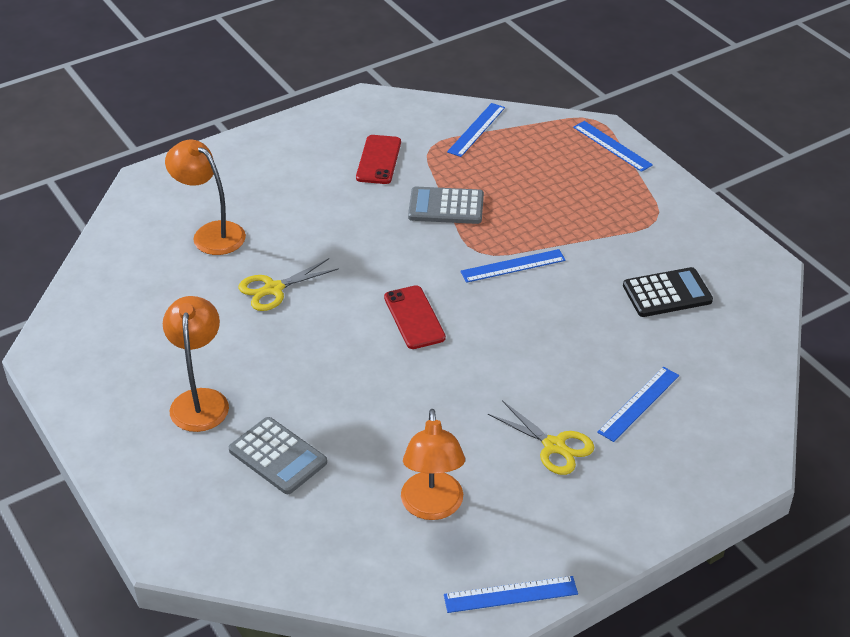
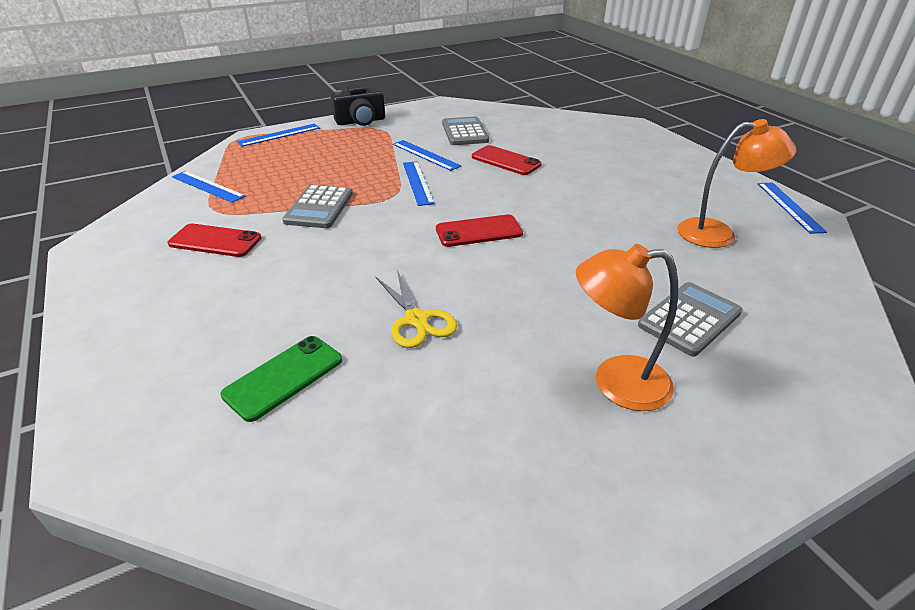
camera: 85 degrees left, 5 degrees down
orange lamp [165,140,246,255] -> green phone [220,336,342,422]
yellow scissors [488,400,594,475] -> none
blue ruler [597,367,679,442] -> blue ruler moved to [393,140,461,171]
black calculator [623,267,713,317] -> grey calculator [442,116,489,145]
none -> black camera [331,84,385,126]
none -> red phone [472,145,542,175]

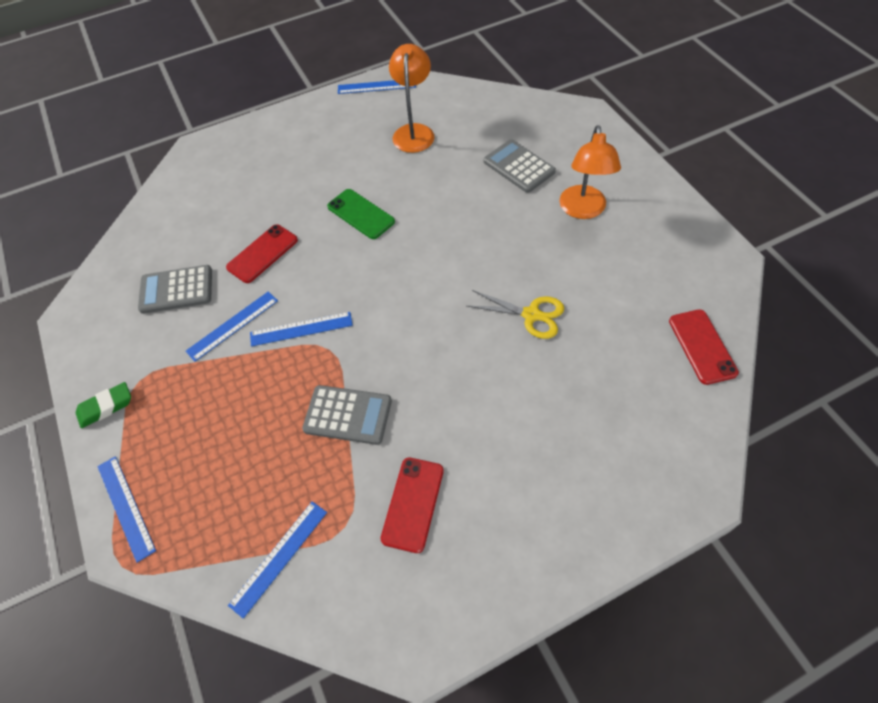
camera: 85 degrees left, 20 degrees up
green phone [220,336,342,422] -> green phone moved to [327,189,395,239]
black camera [331,84,385,126] -> green eraser [76,382,131,428]
yellow scissors [376,270,457,348] -> yellow scissors turned 45 degrees clockwise [467,290,564,339]
red phone [436,214,523,247] -> red phone moved to [669,309,739,385]

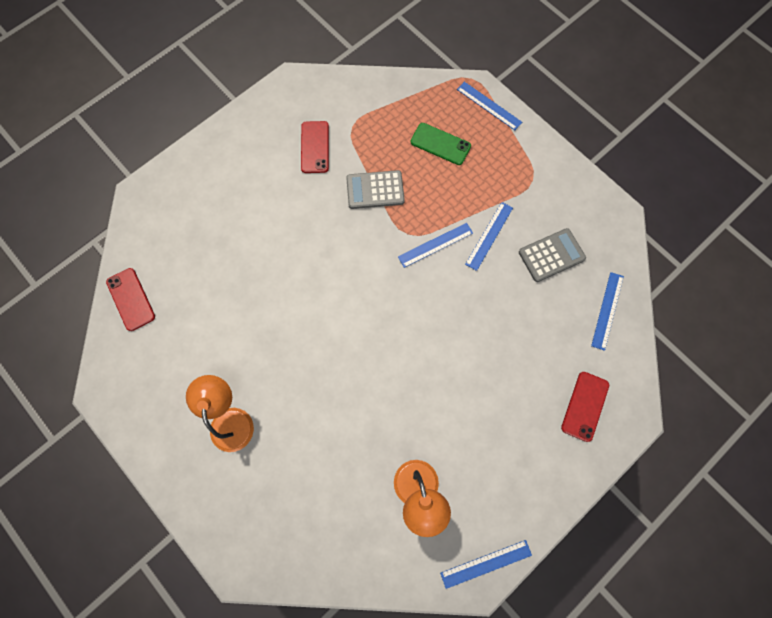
camera: 160 degrees right, 15 degrees up
green eraser [76,382,131,428] -> none
red phone [226,224,298,283] -> red phone moved to [561,372,609,442]
blue ruler [228,501,327,619] -> blue ruler moved to [591,272,624,351]
green phone [327,189,395,239] -> green phone moved to [410,123,471,165]
yellow scissors [467,290,564,339] -> none
grey calculator [484,139,556,193] -> none

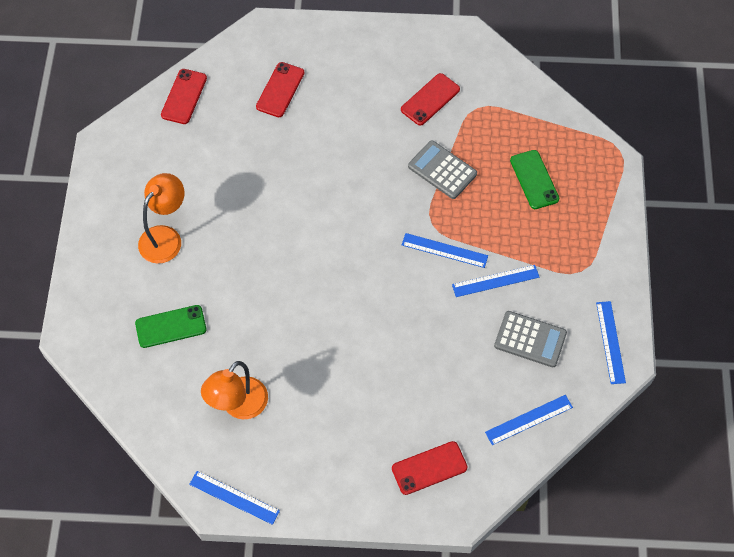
camera: 45 degrees right, 10 degrees down
blue ruler [457,82,522,130] -> blue ruler moved to [596,301,626,384]
none -> green phone [135,305,206,348]
none -> red phone [256,62,304,117]

